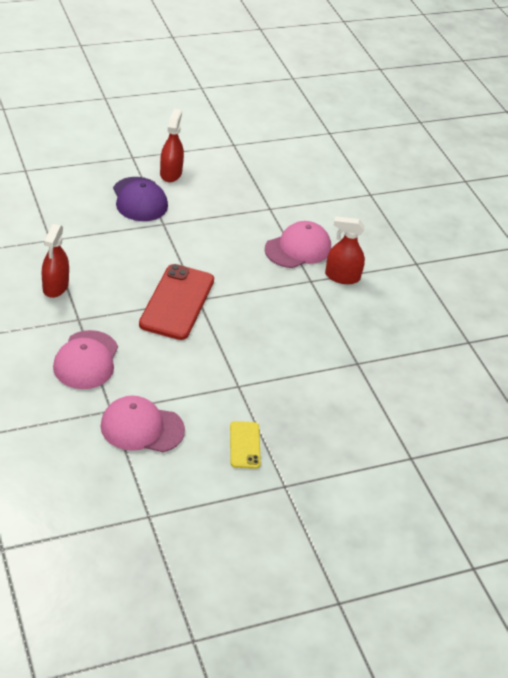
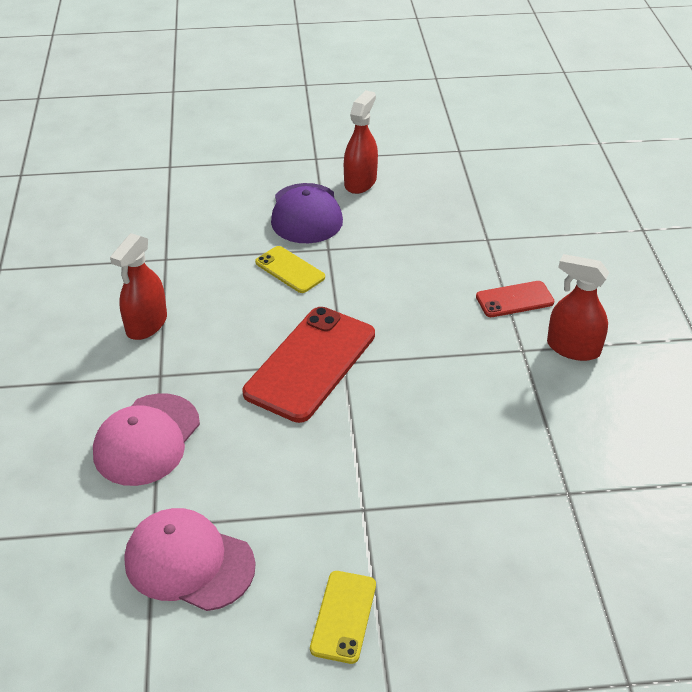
camera: 20 degrees right, 0 degrees up
pink cap [265,221,331,268] -> red phone [476,281,554,317]
none -> yellow phone [255,246,325,293]

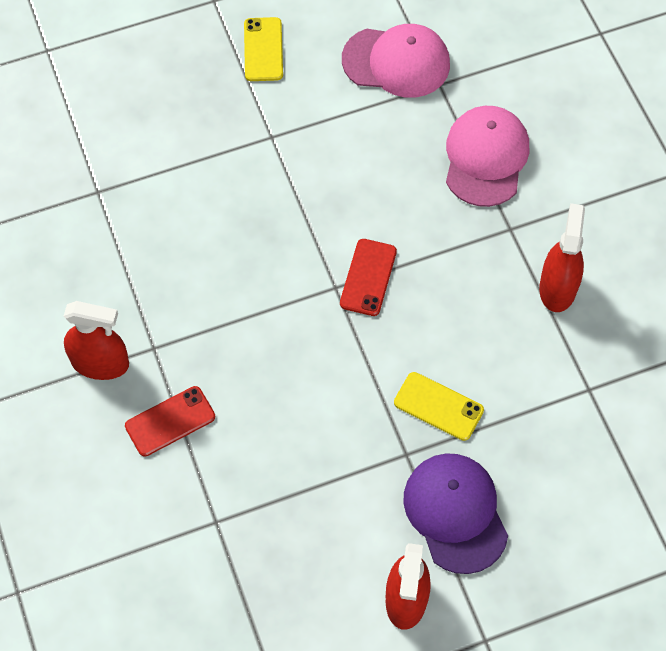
camera: 165 degrees right, 20 degrees up
red phone [243,307,375,423] -> red phone [340,239,397,316], size x0.52

